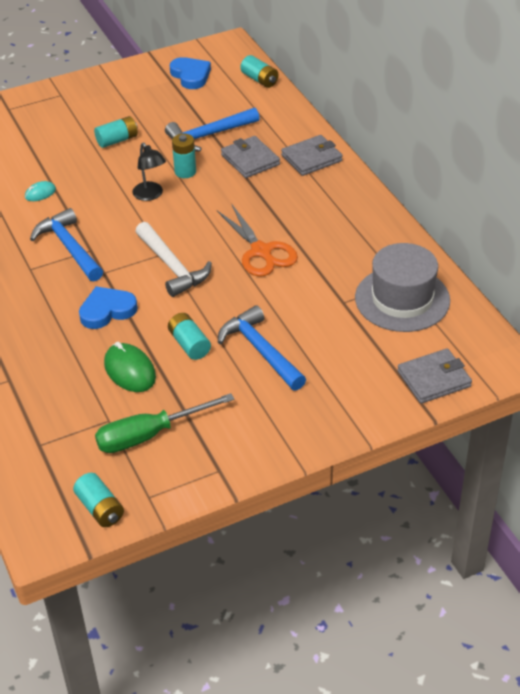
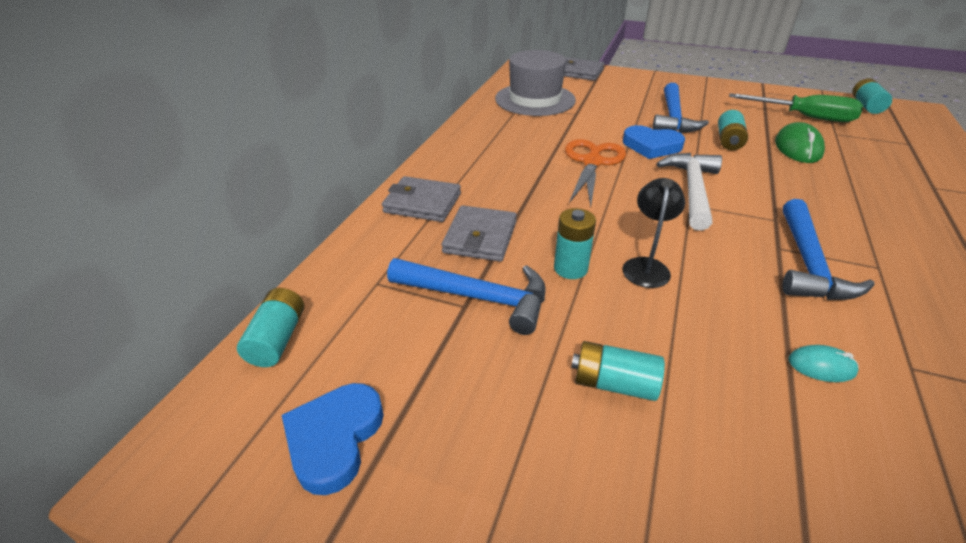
camera: 135 degrees left, 5 degrees down
blue heart [79,286,138,329] -> blue heart moved to [623,125,685,159]

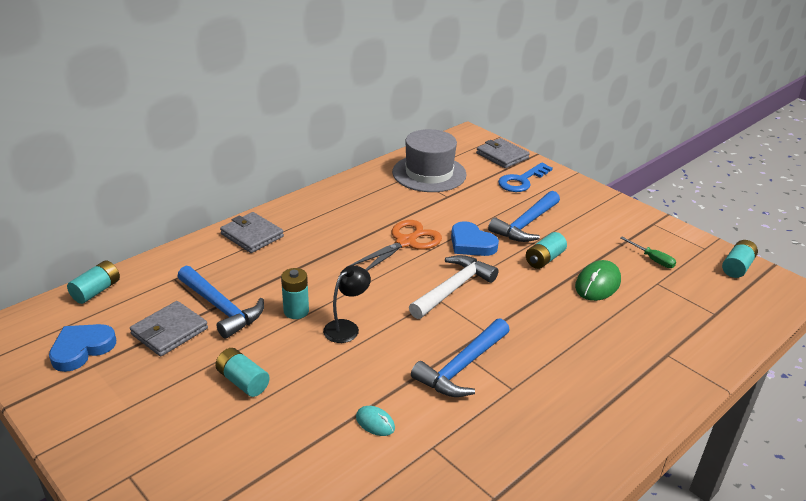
camera: 25 degrees right, 5 degrees down
grey wallet [441,205,517,262] -> grey wallet moved to [130,301,208,356]
green screwdriver [729,93,863,122] -> green screwdriver [620,237,676,268], size x0.52
none -> blue key [498,163,553,192]

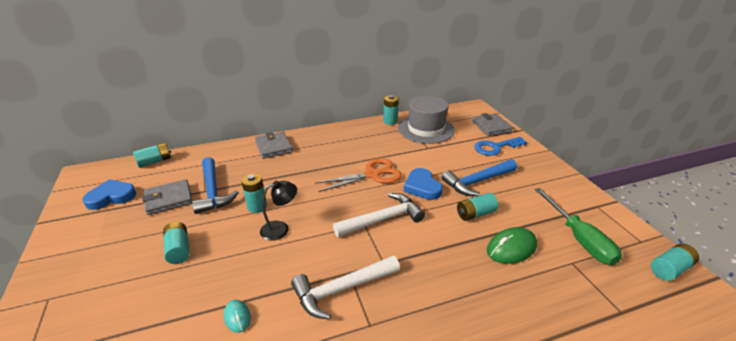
camera: 25 degrees right, 0 degrees up
blue hammer [411,318,510,397] -> white hammer [291,256,400,320]
green screwdriver [620,237,676,268] -> green screwdriver [535,188,622,265], size x1.91
none -> turquoise battery [383,95,399,125]

